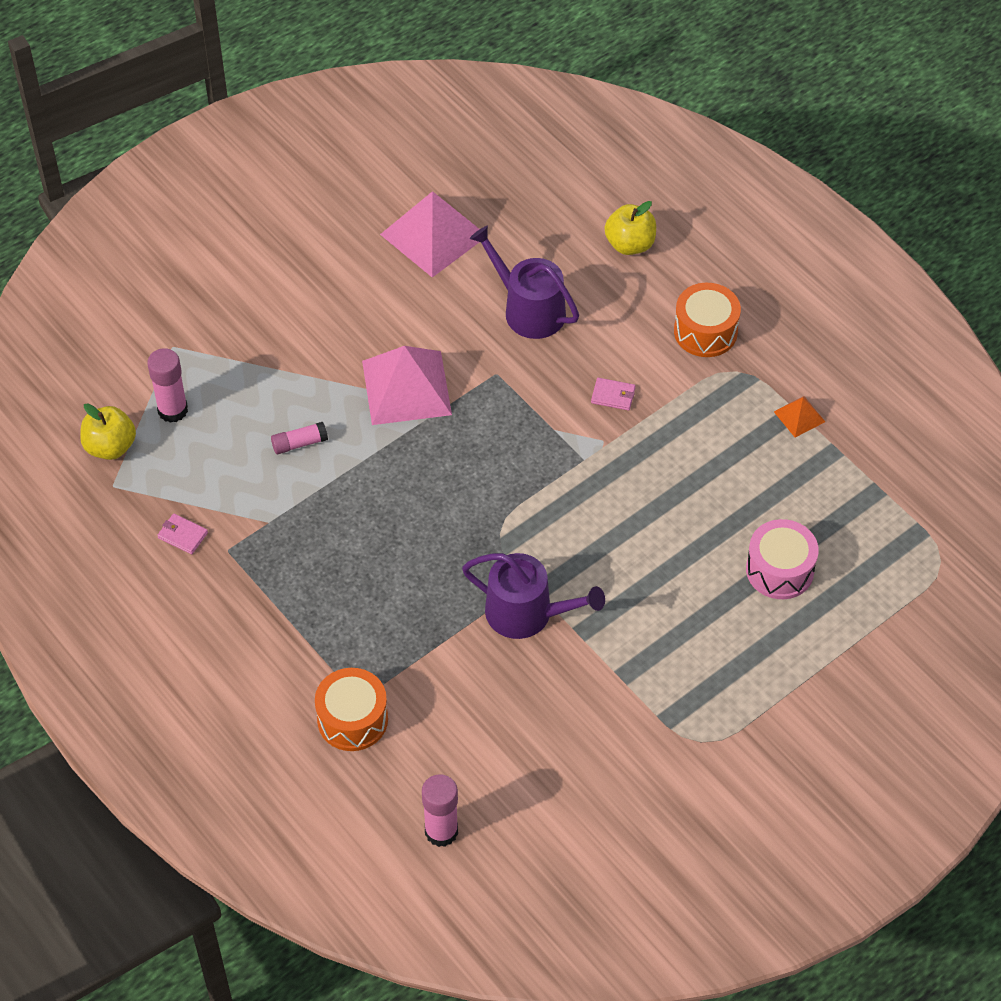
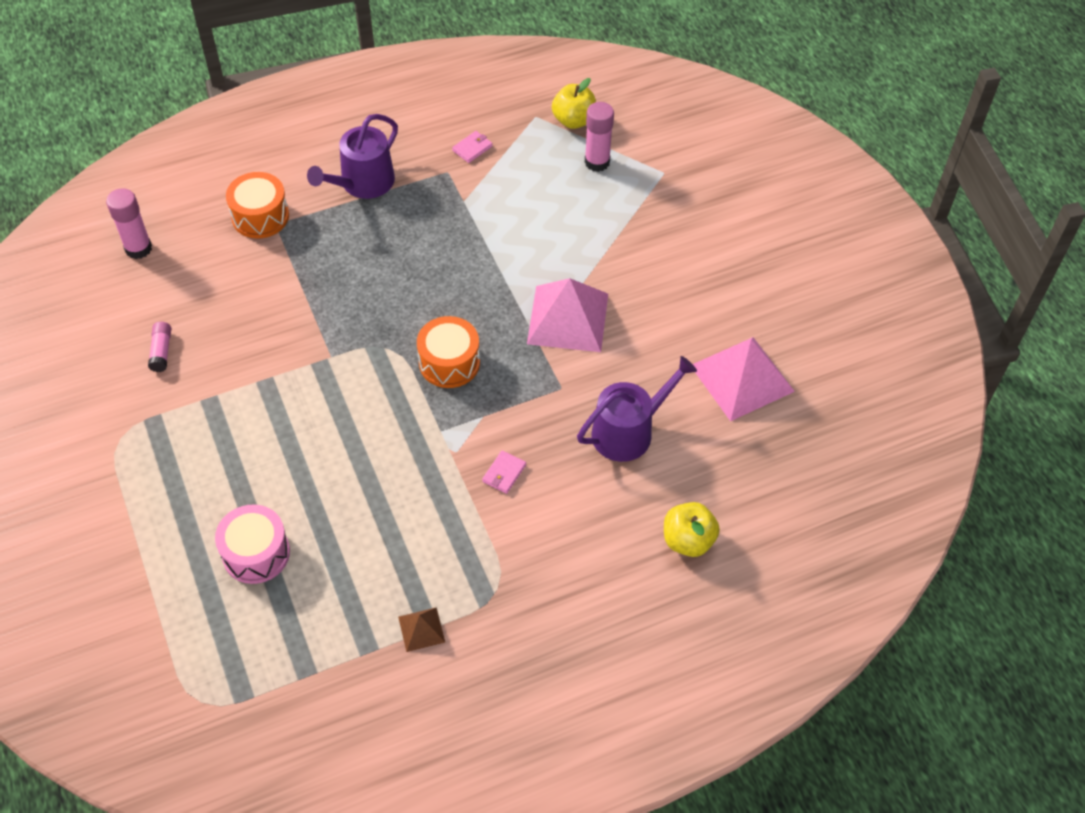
camera: 105 degrees right, 0 degrees up
pink glue stick [271,422,328,454] -> pink glue stick moved to [148,322,171,372]
purple watering can [462,553,605,639] -> purple watering can moved to [307,114,398,199]
orange drum [674,283,741,357] -> orange drum moved to [417,316,480,388]
orange pyramid [774,396,825,438] -> brown pyramid [398,607,445,652]

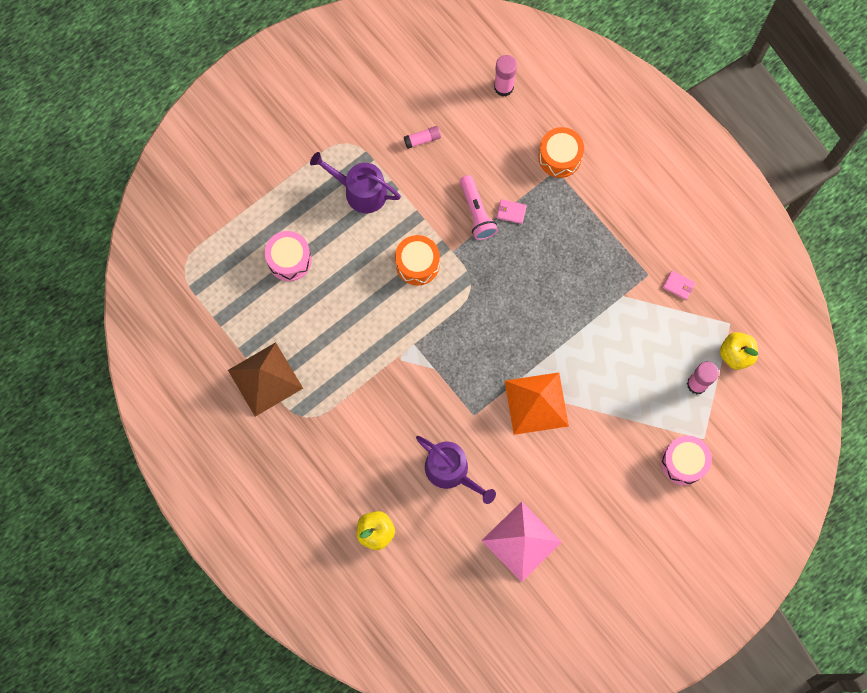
camera: 75 degrees right, 20 degrees up
purple watering can [307,114,398,199] -> purple watering can moved to [310,152,401,213]
brown pyramid [398,607,445,652] -> brown pyramid [228,342,303,417], size x2.16
orange drum [417,316,480,388] -> orange drum moved to [395,235,440,286]
pink wallet [482,450,526,494] -> pink wallet moved to [497,199,527,224]
pink pyramid [527,278,608,352] -> orange pyramid [505,372,569,435]
none -> pink flashlight [460,175,498,240]
none -> pink drum [661,436,712,485]

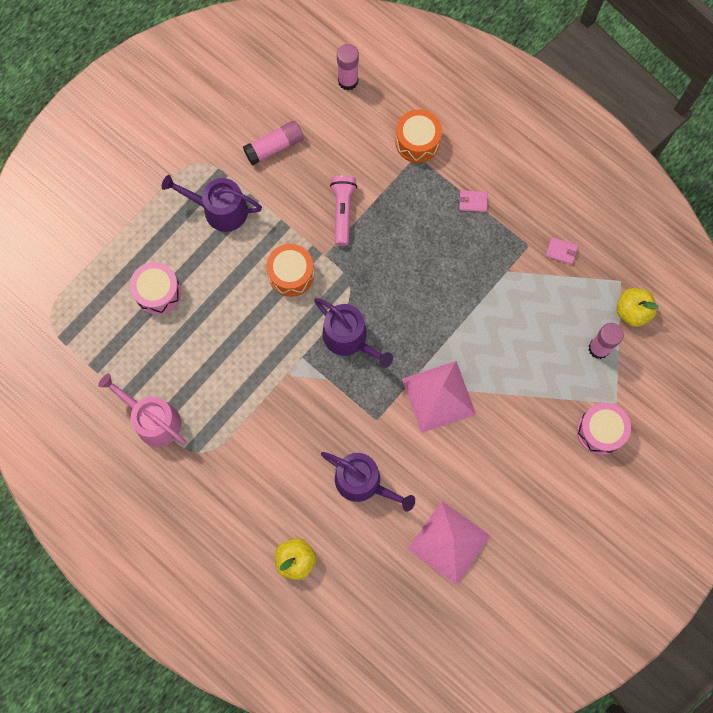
camera: 10 degrees left, 0 degrees up
brown pyramid [228,342,303,417] -> pink watering can [98,374,186,447]
pink glue stick [404,126,441,149] -> pink glue stick [243,121,304,165], size x1.58
pink flashlight [460,175,498,240] -> pink flashlight turned 150 degrees counterclockwise [330,175,357,246]
pink wallet [497,199,527,224] -> pink wallet moved to [459,190,488,212]
orange pyramid [505,372,569,435] -> pink pyramid [402,361,476,433]
none -> purple watering can [314,298,393,368]

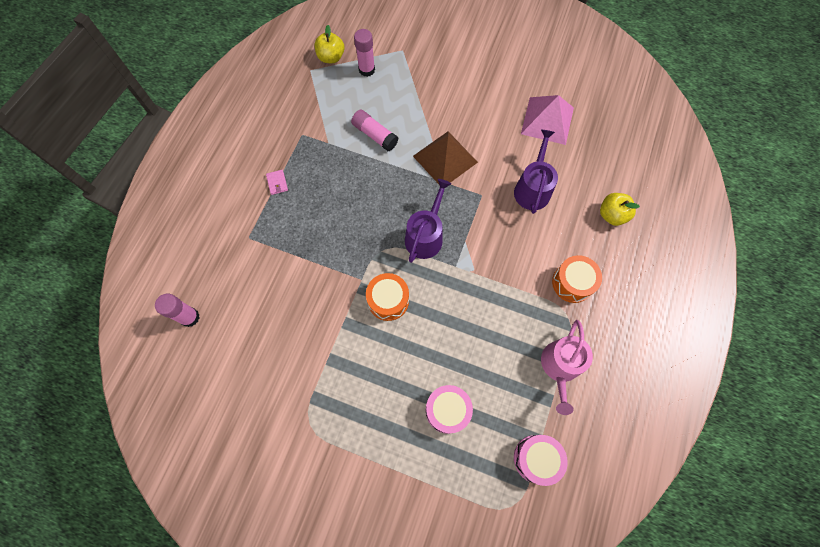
camera: 110 degrees left, 5 degrees down
purple watering can [162,175,262,232] -> none
pink glue stick [243,121,304,165] -> pink glue stick moved to [351,110,398,151]
pink flashlight [330,175,357,246] -> none
orange drum [395,109,442,163] -> orange drum moved to [552,255,602,303]
pink pyramid [402,361,476,433] -> brown pyramid [413,132,478,184]
pink wallet [546,237,578,265] -> none
pink drum [577,403,631,455] -> pink drum moved to [514,435,568,486]

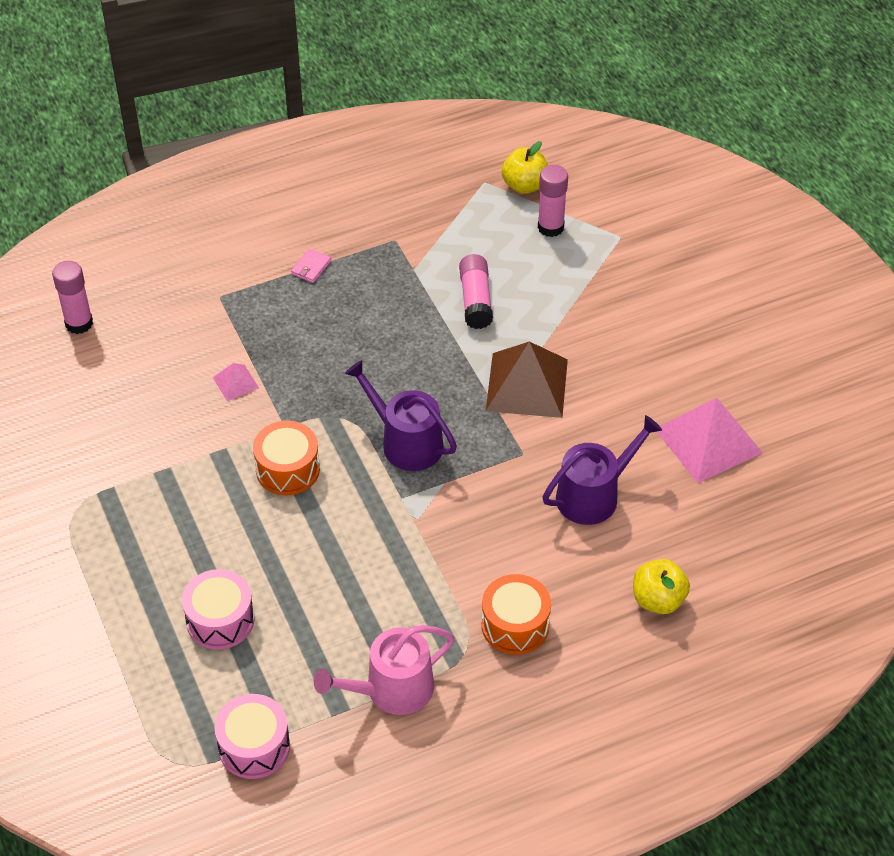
camera: 45 degrees right, 20 degrees down
purple watering can [405,179,451,263] -> purple watering can turned 120 degrees counterclockwise [345,360,457,471]
none -> pink pyramid [213,363,259,401]

